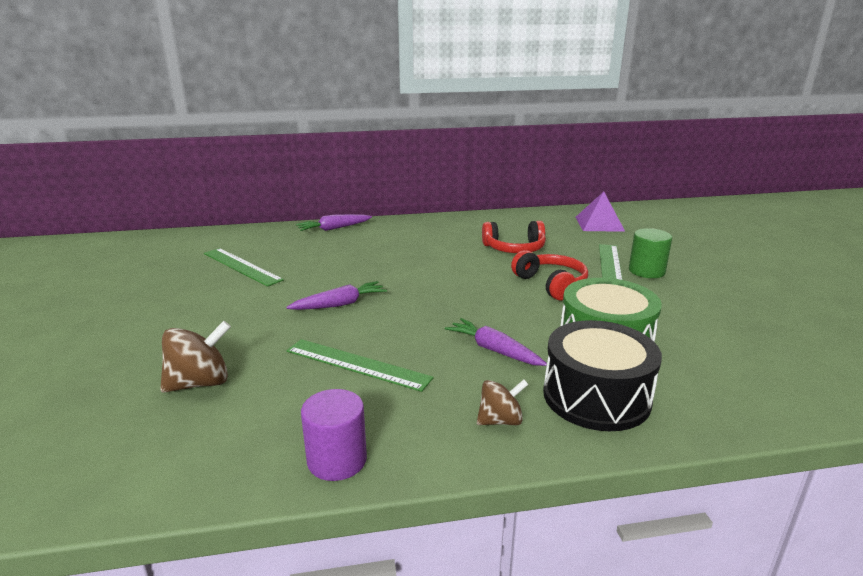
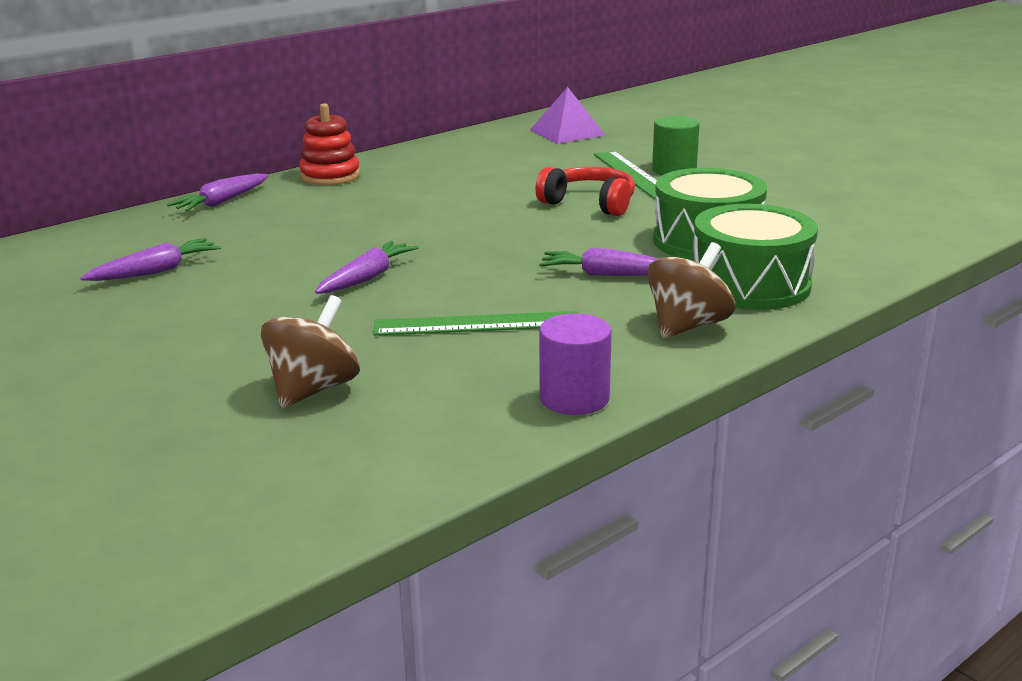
camera: 30 degrees left, 0 degrees up
green ruler [204,248,284,287] -> purple carrot [80,238,221,281]
brown spinning top [477,379,528,425] -> brown spinning top [647,242,735,338], size x1.53
red headphones [482,221,546,253] -> none
black drum [543,320,662,431] -> green drum [694,204,818,310]
none -> red stacking toy [299,103,360,185]

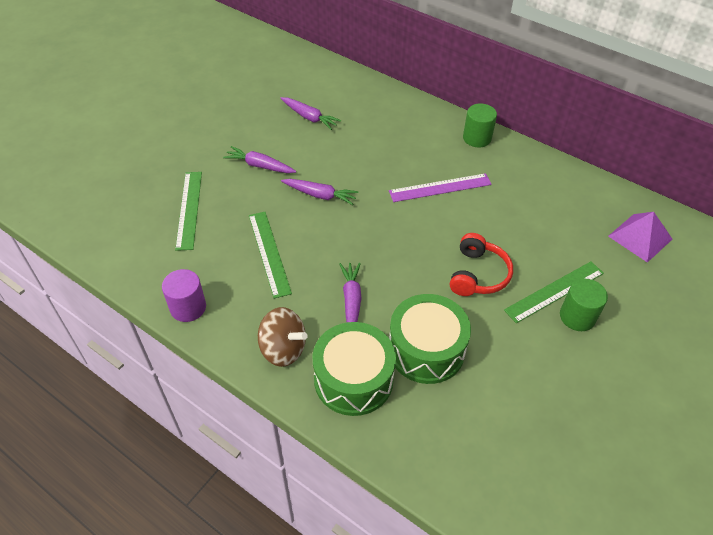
camera: 75 degrees right, 25 degrees up
purple carrot [167,173,269,211] -> purple carrot moved to [223,146,296,173]
brown spinning top [261,295,360,408] -> green ruler [175,172,202,251]
red stacking toy [299,103,360,185] -> green cylinder [463,104,497,147]
none -> purple ruler [389,173,492,202]

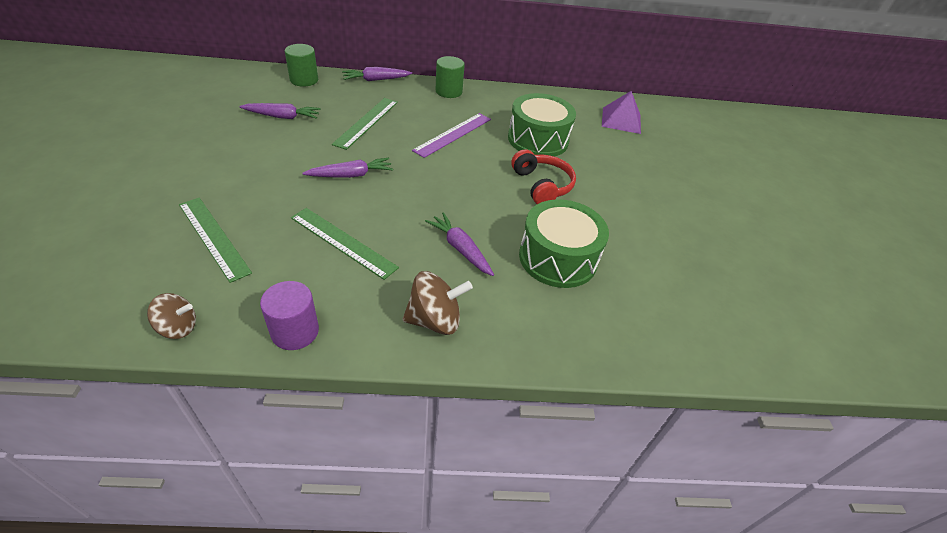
camera: 40 degrees left, 5 degrees down
purple carrot [223,146,296,173] -> purple carrot moved to [342,67,412,81]
green drum [312,322,396,416] -> green drum moved to [508,93,576,157]
green ruler [504,261,604,323] -> green ruler moved to [332,98,398,150]
green cylinder [560,279,608,331] -> green cylinder moved to [285,44,318,87]
none -> brown spinning top [147,293,196,339]

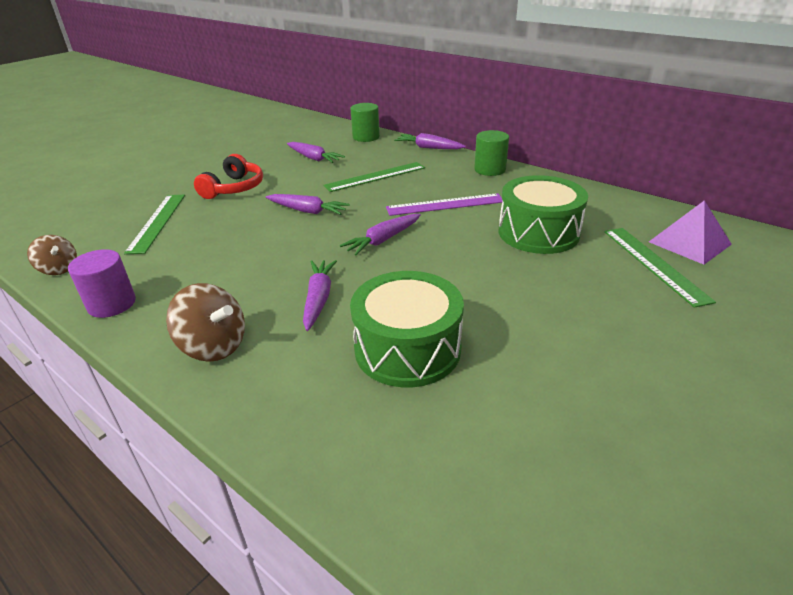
camera: 45 degrees right, 10 degrees down
green ruler [291,208,399,280] -> green ruler moved to [604,228,716,308]
red headphones [511,149,576,204] -> red headphones moved to [194,154,263,199]
none -> purple carrot [340,214,421,255]

